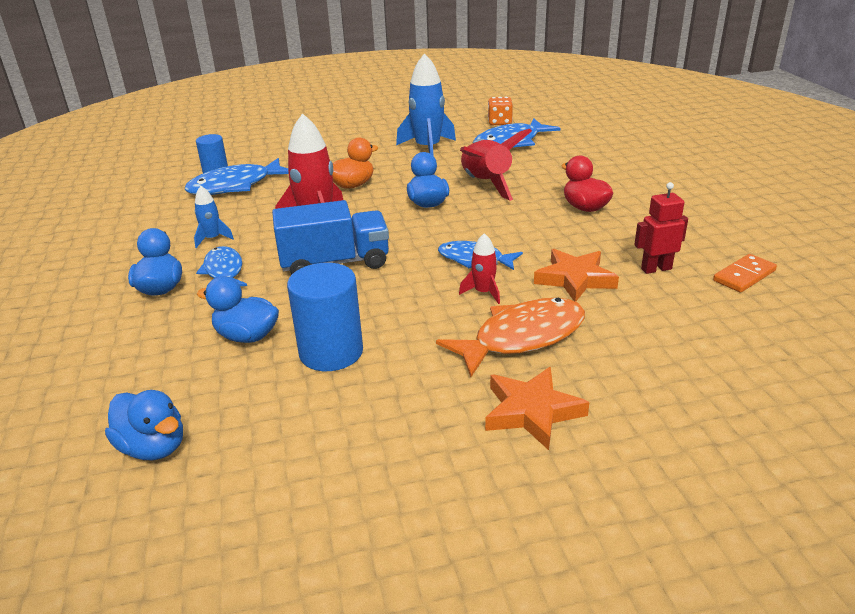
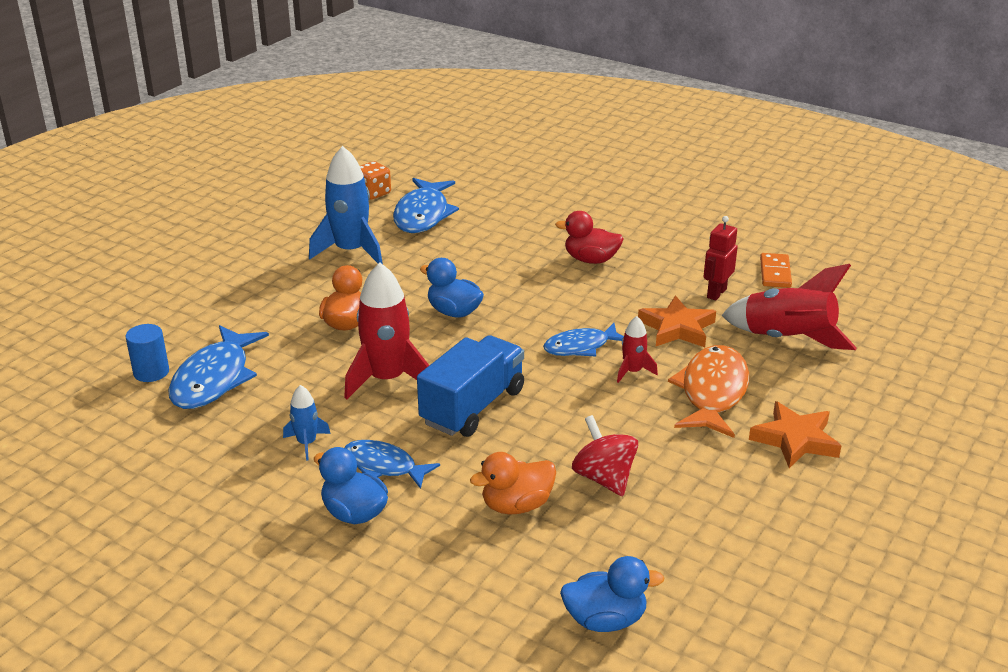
camera: 45 degrees left, 0 degrees up
blue duck [197,276,279,343] -> orange duck [470,452,556,514]
blue cylinder [287,263,363,371] -> red spinning top [572,415,638,496]
red rocket [460,129,532,201] -> red rocket moved to [721,264,857,350]

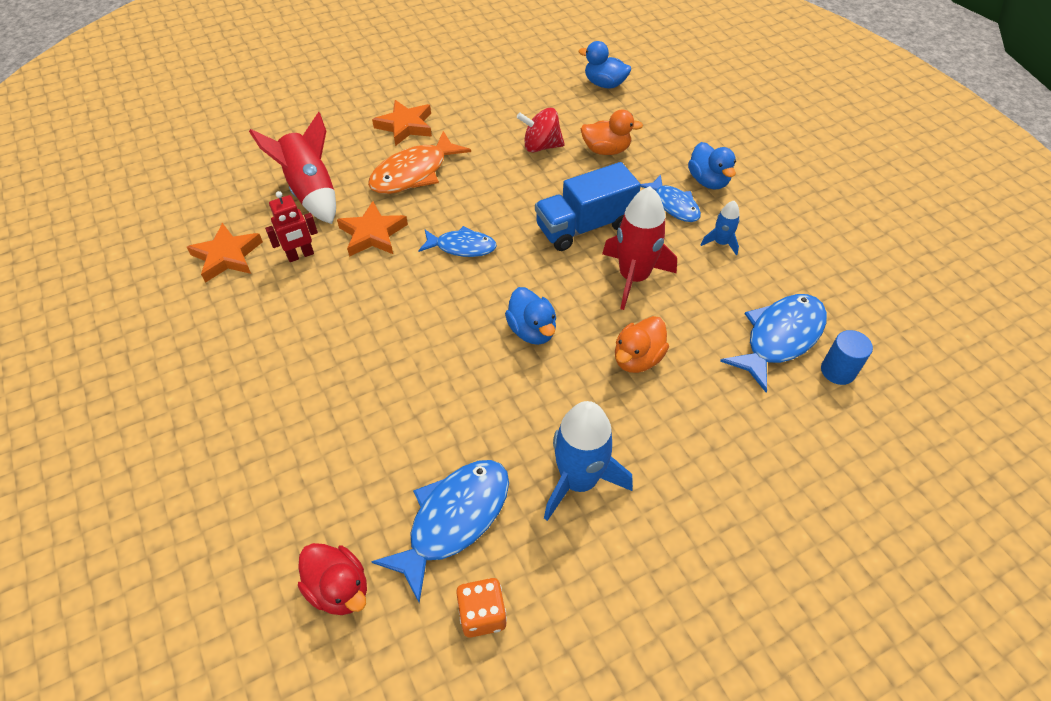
camera: 150 degrees left, 20 degrees up
red duck [555,211,623,264] -> red duck moved to [298,543,367,615]
red spinning top [572,415,638,496] -> red spinning top turned 90 degrees clockwise [517,108,565,152]
red rocket [617,316,658,383] -> none
orange domino [760,253,792,288] -> orange star [187,223,263,283]

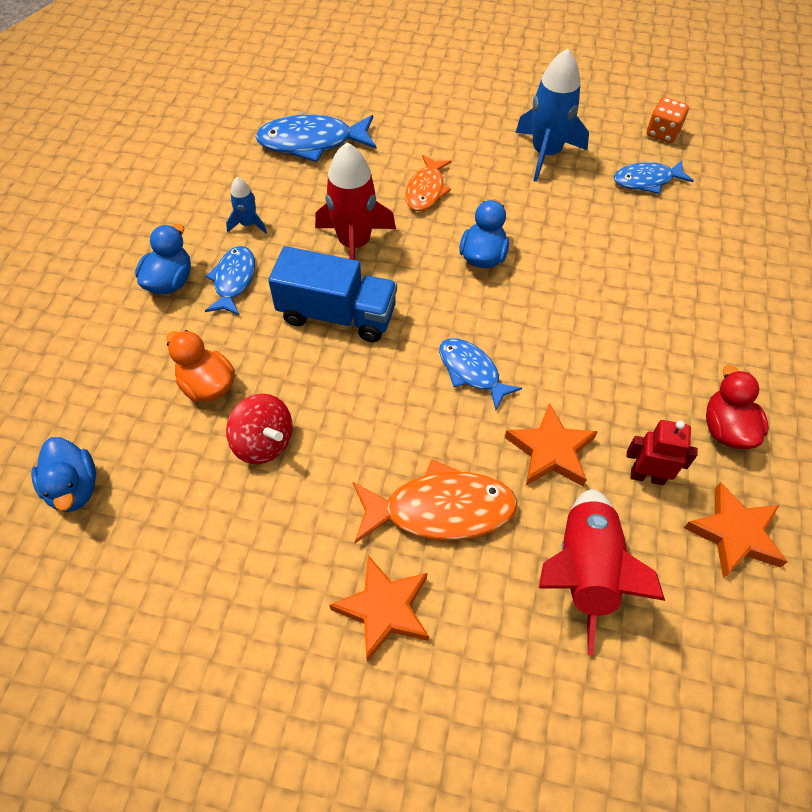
camera: 140 degrees left, 5 degrees up
red duck [298,543,367,615] -> red duck moved to [706,365,769,449]
blue fish [371,460,509,603] -> blue fish [614,160,694,194], size x0.64
orange duck [615,316,669,373] -> orange fish [405,155,452,211]
blue cylinder [821,330,873,385] -> none

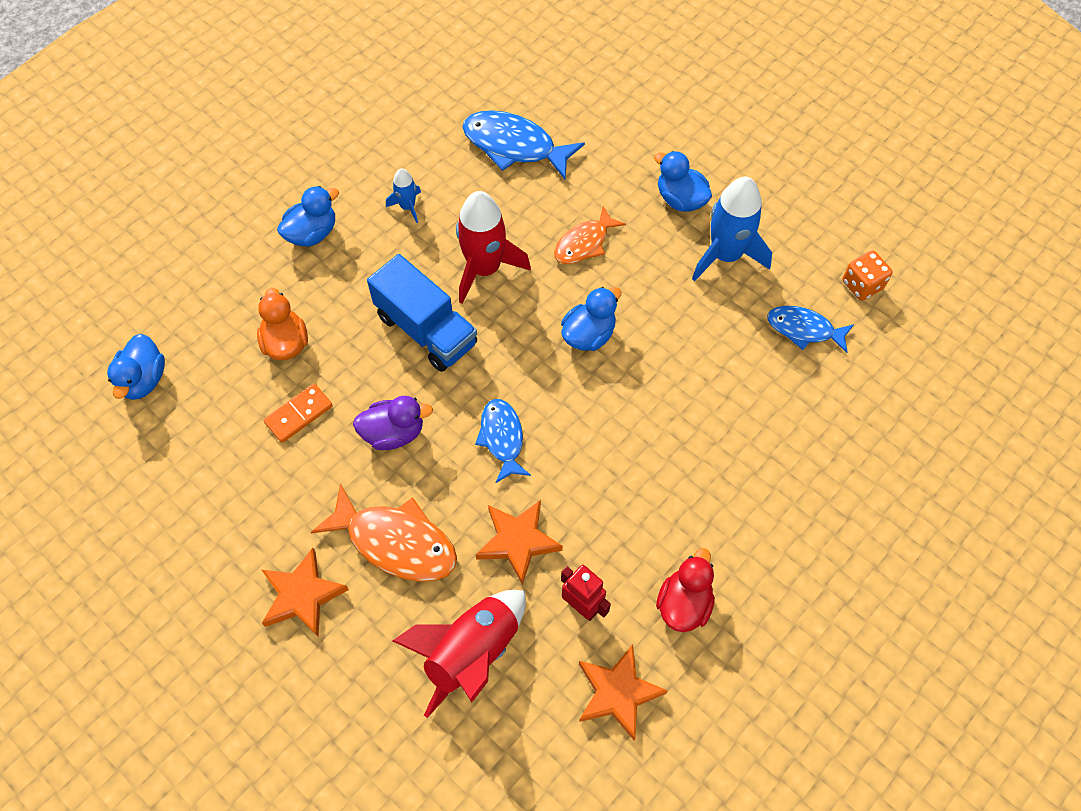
camera: 30 degrees right, 5 degrees up
blue fish [205,246,255,316] -> none
red spinning top [226,394,293,464] -> orange domino [263,384,333,443]
none -> purple duck [353,396,433,450]
none -> blue duck [654,151,712,212]

